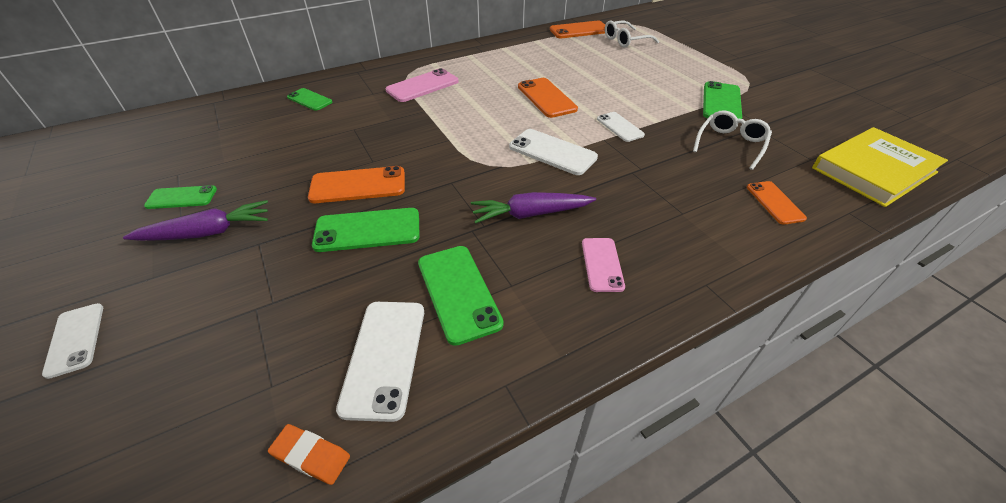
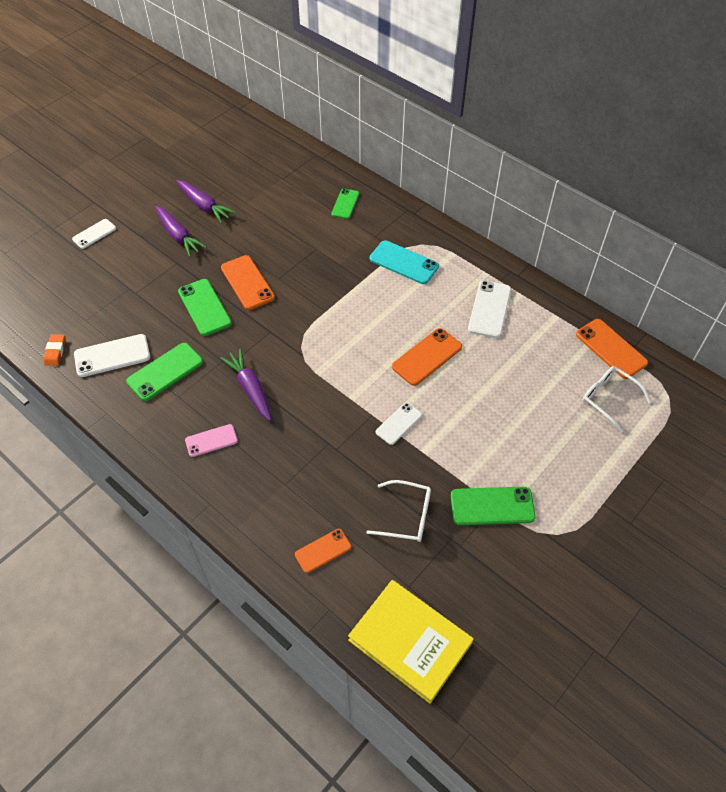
camera: 70 degrees right, 10 degrees up
green phone [144,185,217,209] -> purple carrot [177,180,236,223]
pink phone [386,68,459,102] -> turquoise phone [370,240,439,284]
white phone [509,129,598,175] -> white phone moved to [468,281,511,338]

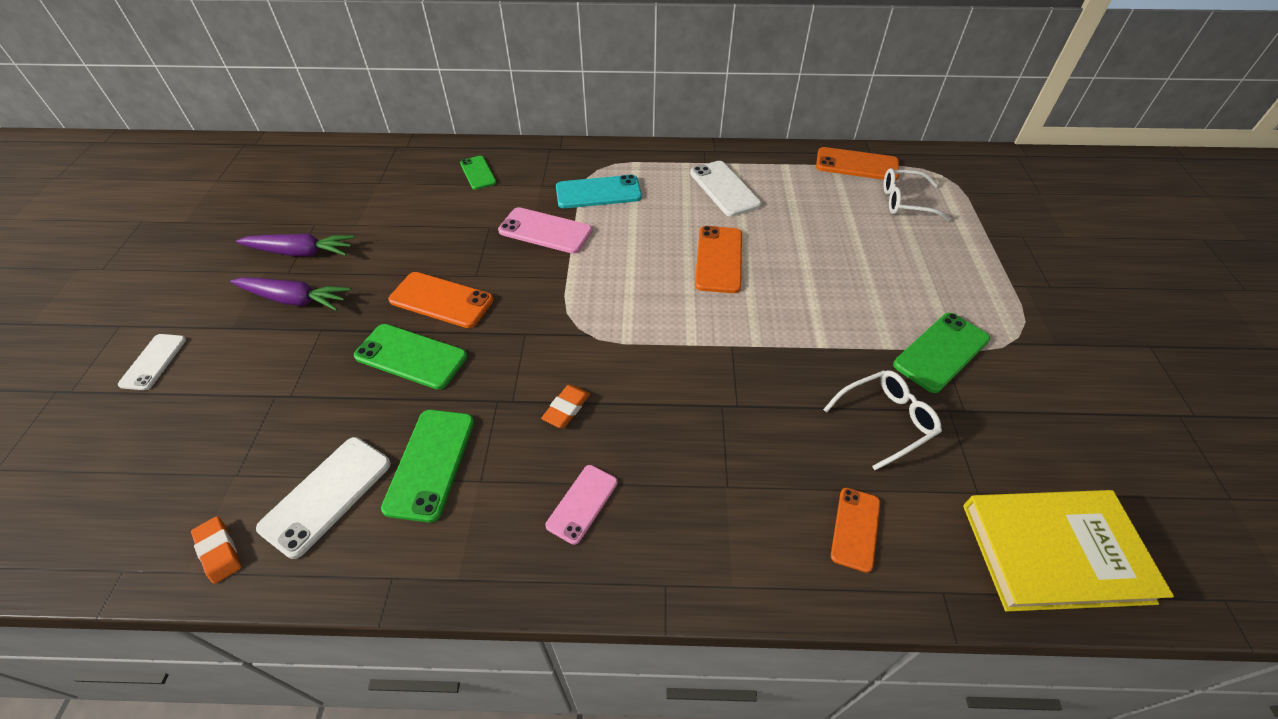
camera: 40 degrees left, 5 degrees down
purple carrot [220,349,271,421] -> orange eraser [541,385,590,428]
white phone [376,403,422,445] -> none
none -> pink phone [498,207,592,254]

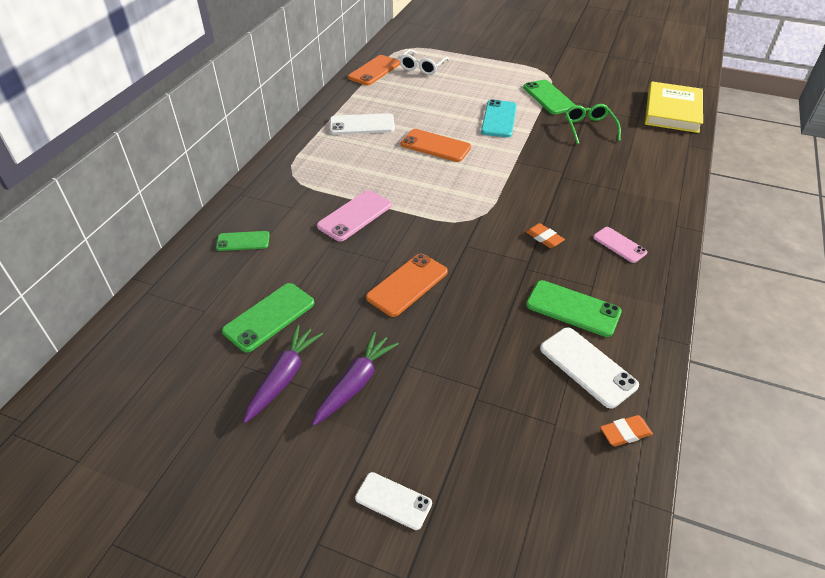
camera: 70 degrees left, 5 degrees down
green phone [354,324,467,390] -> green phone moved to [222,283,314,353]
turquoise phone [556,175,642,208] -> turquoise phone moved to [481,99,517,137]
white glasses [823,370,942,470] -> green glasses [565,104,621,144]
orange phone [831,488,880,573] -> none

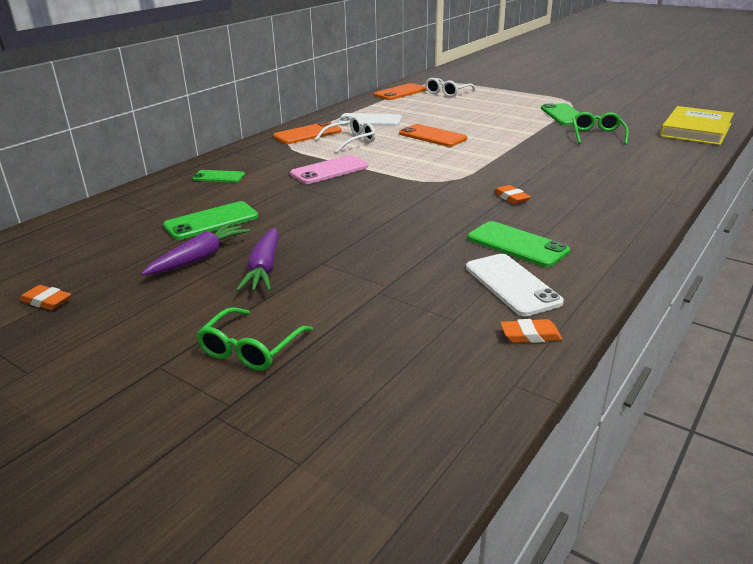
camera: 15 degrees right, 15 degrees down
purple carrot [312,332,399,426] -> purple carrot turned 135 degrees clockwise [236,228,279,291]
white phone [355,472,432,530] -> green glasses [196,307,313,371]
orange phone [366,254,448,317] -> orange phone moved to [273,121,341,144]
turquoise phone [481,99,517,137] -> none
pink phone [593,227,647,263] -> none
none -> orange eraser [20,285,71,310]
none -> white glasses [315,116,375,153]

